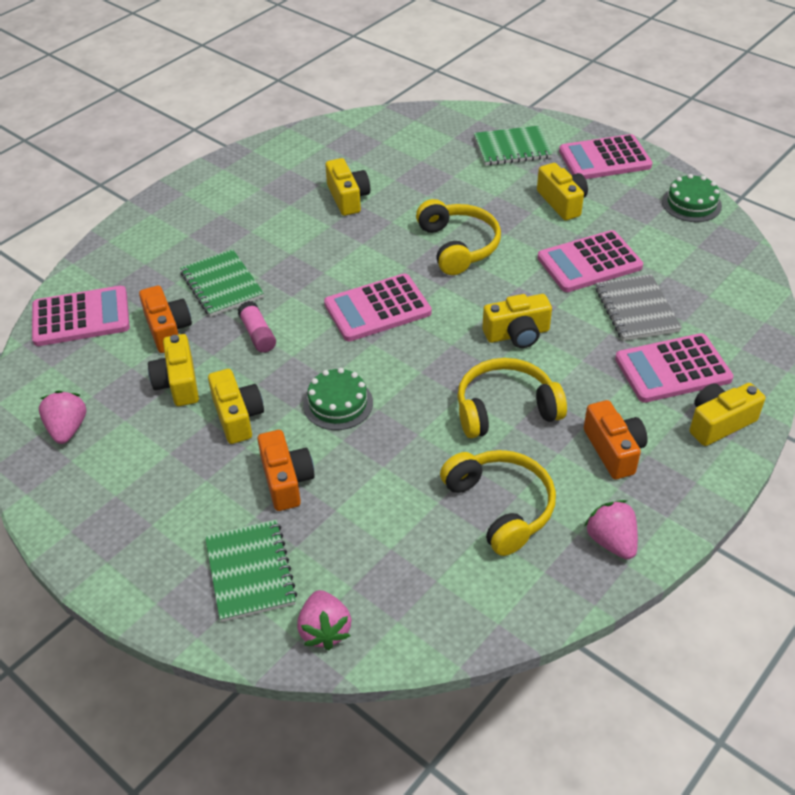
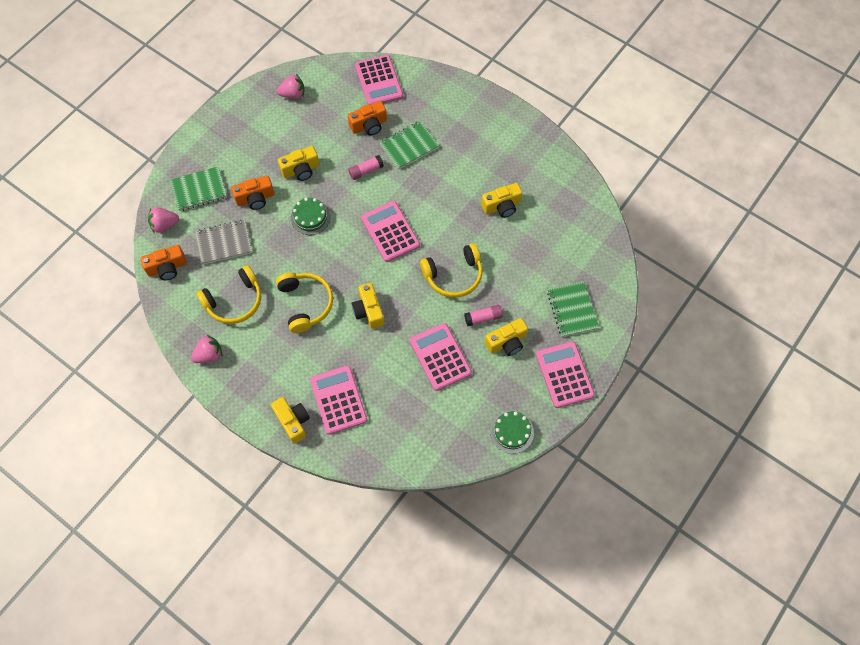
camera: 85 degrees right, 20 degrees up
yellow camera [148,334,199,406] -> none
orange camera [584,400,648,479] -> orange camera moved to [140,245,187,280]
grey notebook [595,274,682,341] -> grey notebook moved to [195,220,252,264]
none -> pink glue stick [464,305,503,326]

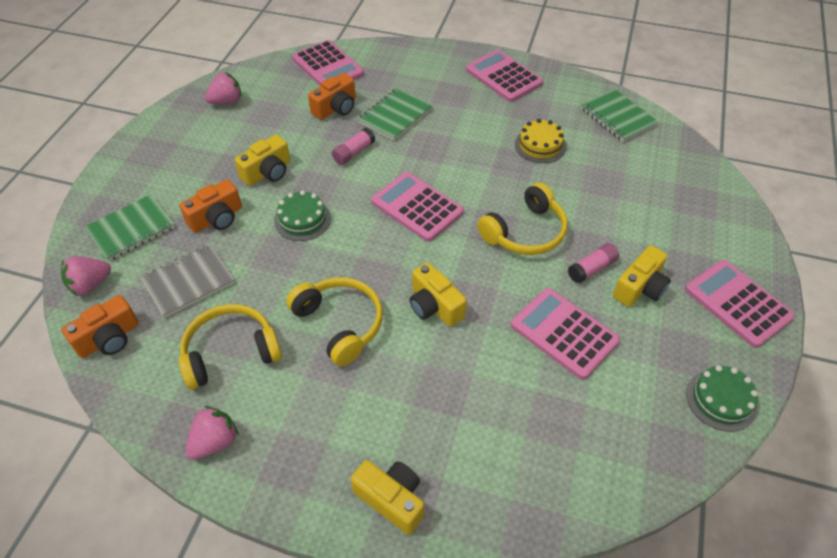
camera: 20 degrees left, 15 degrees down
yellow headphones [196,265,261,324] -> yellow headphones turned 150 degrees counterclockwise [178,304,282,390]
pink calculator [310,365,367,435] -> pink calculator moved to [466,50,543,102]
yellow camera [481,183,522,218] -> yellow cake [515,119,566,163]
green notebook [547,282,599,337] -> green notebook moved to [581,89,658,142]

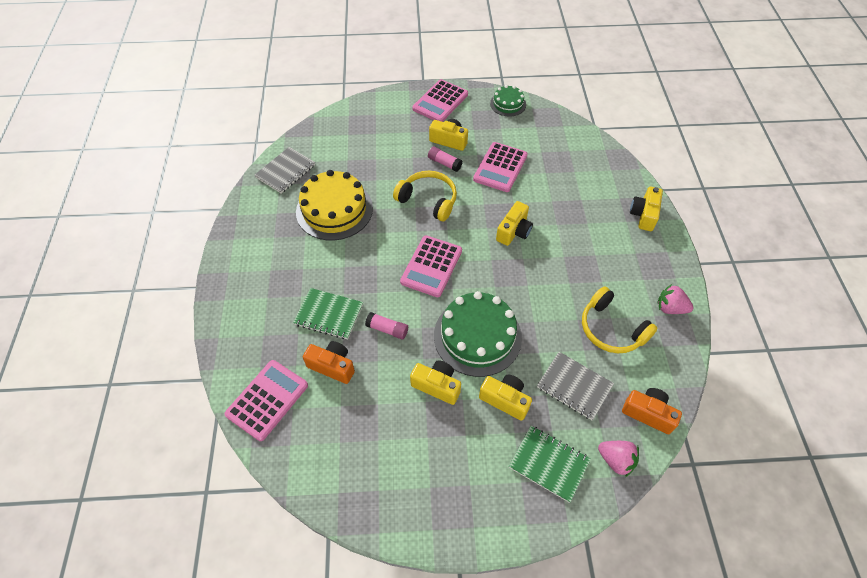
camera: 110 degrees left, 5 degrees up
orange camera [179,179,242,233] -> yellow camera [479,375,532,421]
pink strawberry [205,72,242,104] -> none
green cake [274,191,331,241] -> green cake [434,291,522,377], size x1.87
yellow headphones [286,277,383,366] -> none
pink calculator [466,50,543,102] -> none
yellow cake [515,119,566,163] -> yellow cake [296,170,373,240], size x1.87
green notebook [581,89,658,142] -> grey notebook [254,147,315,194]

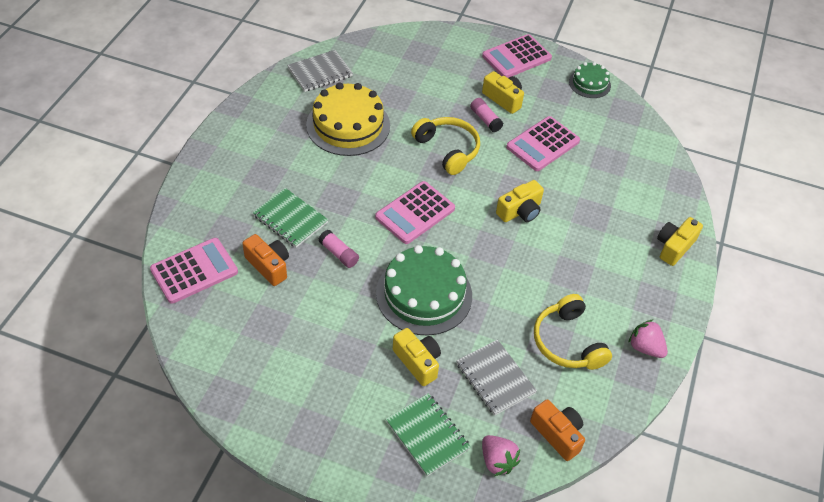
camera: 20 degrees right, 5 degrees down
yellow camera [410,360,461,405] -> none

